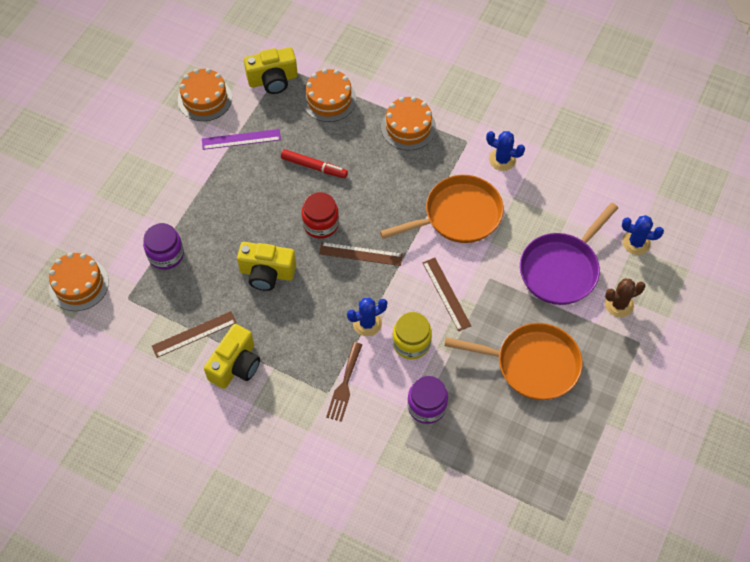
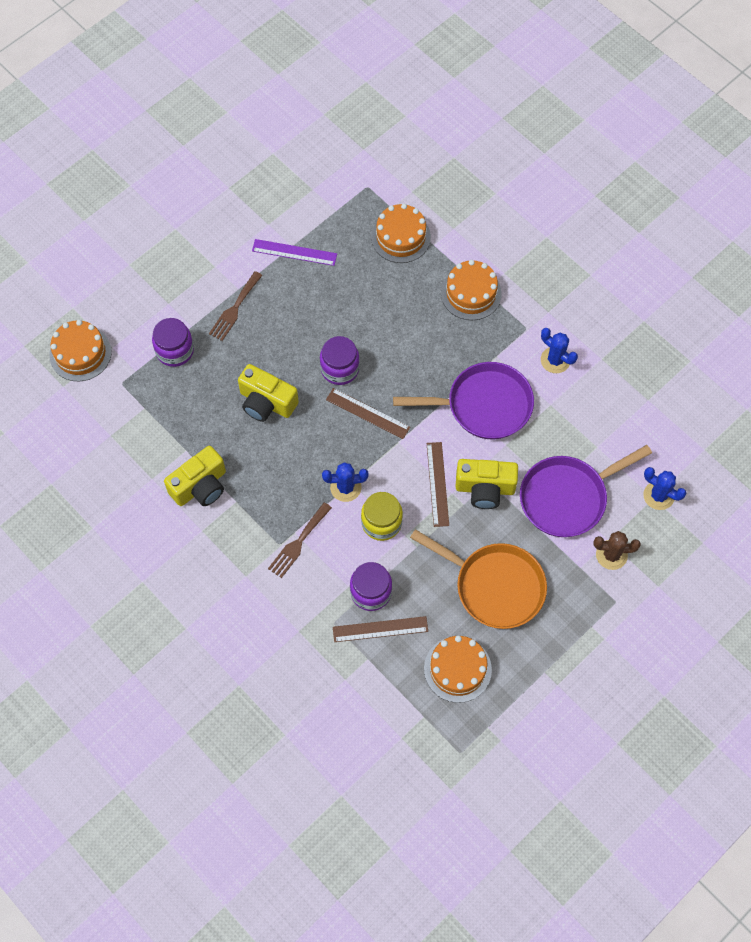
camera: 20 degrees right, 5 degrees up
brown ruler [152,311,237,358] -> brown ruler moved to [333,616,428,642]
orange cake [178,68,232,121] -> orange cake moved to [424,636,492,703]
yellow camera [244,47,298,94] -> yellow camera moved to [456,459,518,509]
red marker [281,149,348,178] -> none
red jar [302,192,339,239] -> purple jar [320,336,360,385]
orange pan [380,175,504,243] -> purple pan [393,362,534,439]
none -> brown fork [209,271,263,341]

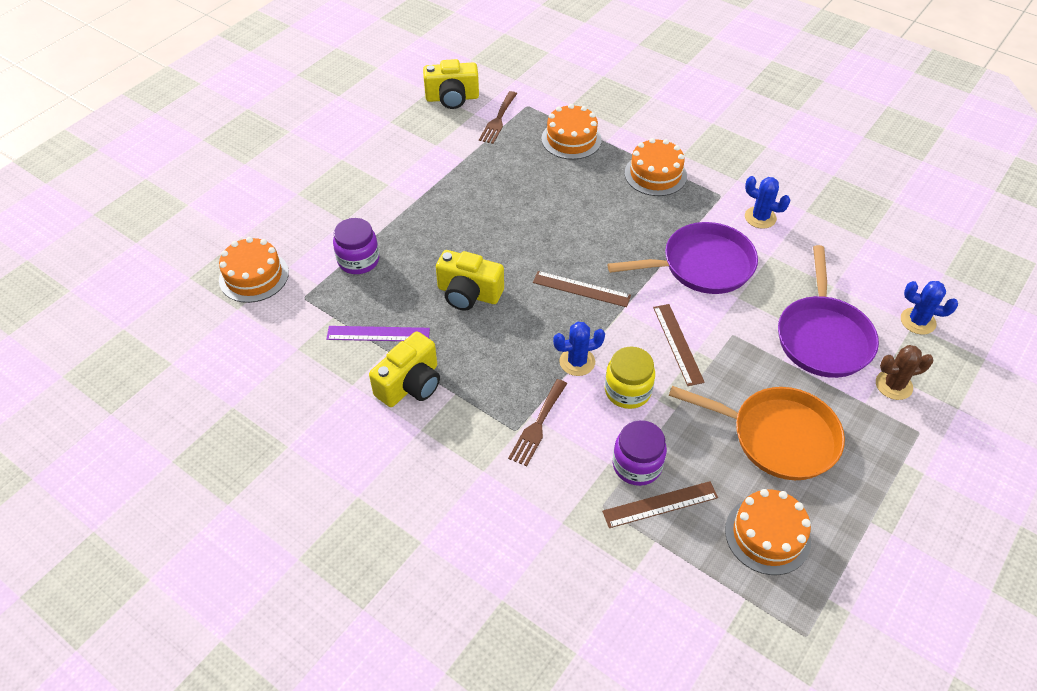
camera: 10 degrees left, 15 degrees down
brown fork [209,271,263,341] -> brown fork moved to [479,91,517,144]
purple ruler [252,239,337,266] -> purple ruler moved to [326,326,430,341]
purple jar [320,336,360,385] -> none
yellow camera [456,459,518,509] -> yellow camera moved to [423,59,479,109]
purple pan [520,445,652,537] -> purple pan turned 45 degrees counterclockwise [778,245,879,378]

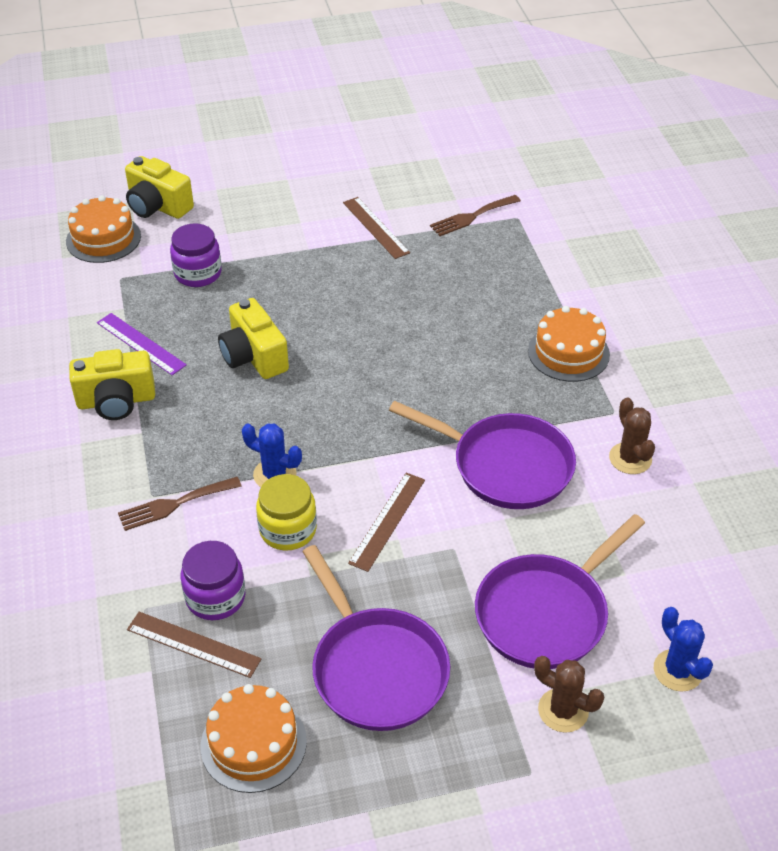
camera: 40 degrees right, 5 degrees down
yellow camera [423,59,479,109] -> yellow camera moved to [125,156,194,219]
brown ruler [533,271,631,307] -> brown ruler moved to [343,197,410,259]
orange cake [541,104,602,160] -> none
orange pan [669,386,845,480] -> purple pan [302,545,450,731]
blue cactus [745,176,791,229] -> brown cactus [609,397,655,474]

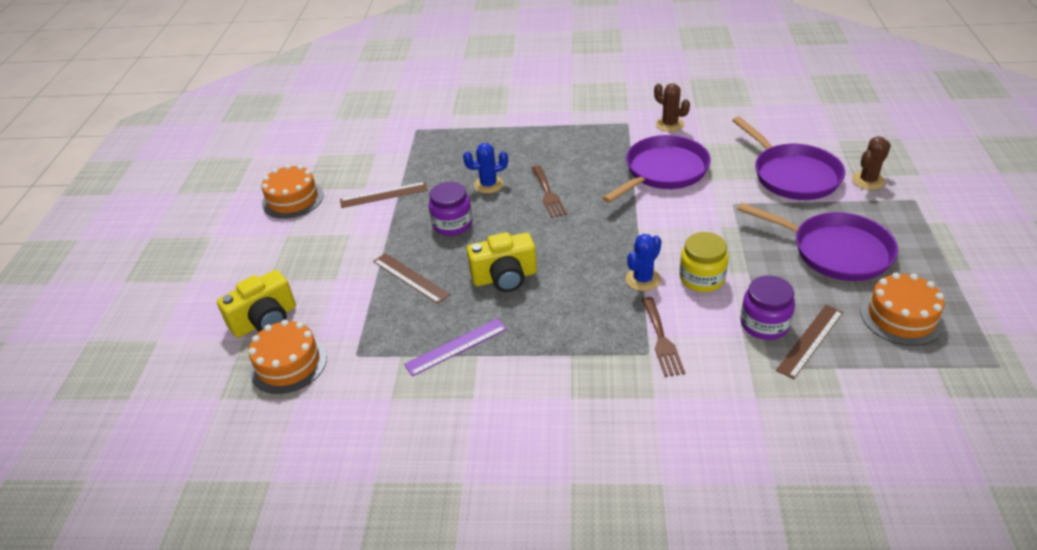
camera: 70 degrees left, 5 degrees down
yellow camera [69,349,155,420] -> none
purple jar [170,223,222,287] -> purple jar moved to [429,182,472,236]
purple pan [302,545,450,731] -> purple pan turned 45 degrees clockwise [737,203,898,281]
brown ruler [348,473,425,572] -> brown ruler moved to [373,253,450,304]
brown fork [430,195,521,236] -> brown fork moved to [531,165,567,218]
orange cake [528,306,610,382] -> orange cake moved to [262,164,324,219]
brown cactus [609,397,655,474] -> brown cactus turned 45 degrees clockwise [654,83,690,132]
blue cactus [654,607,713,692] -> blue cactus moved to [463,143,508,194]

